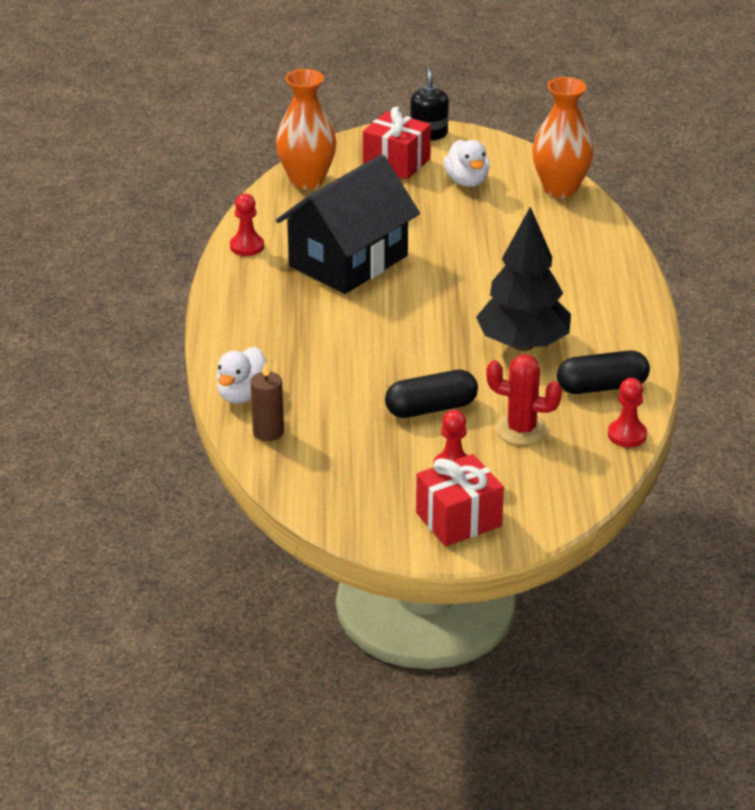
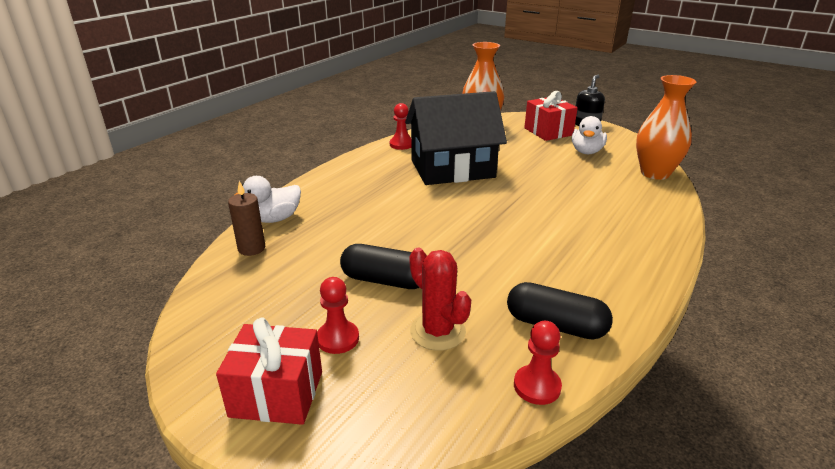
camera: 35 degrees right, 5 degrees down
black tree [476,207,571,351] -> none

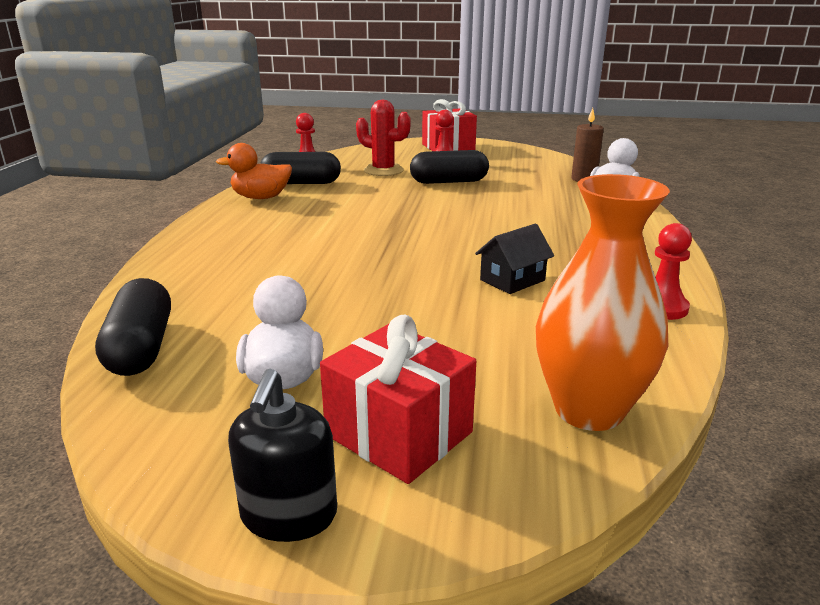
camera: 155 degrees right, 5 degrees down
black house [405,91,507,185] -> black house [475,223,554,294], size x0.40
orange vase [636,75,696,180] -> black capsule [95,278,171,376]
none -> orange duck [216,143,292,199]

